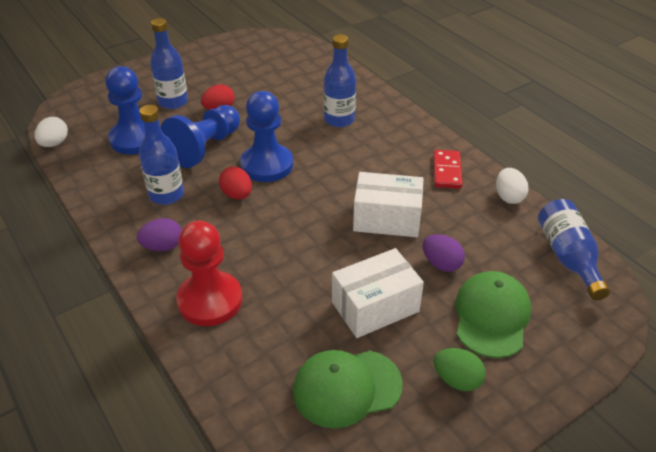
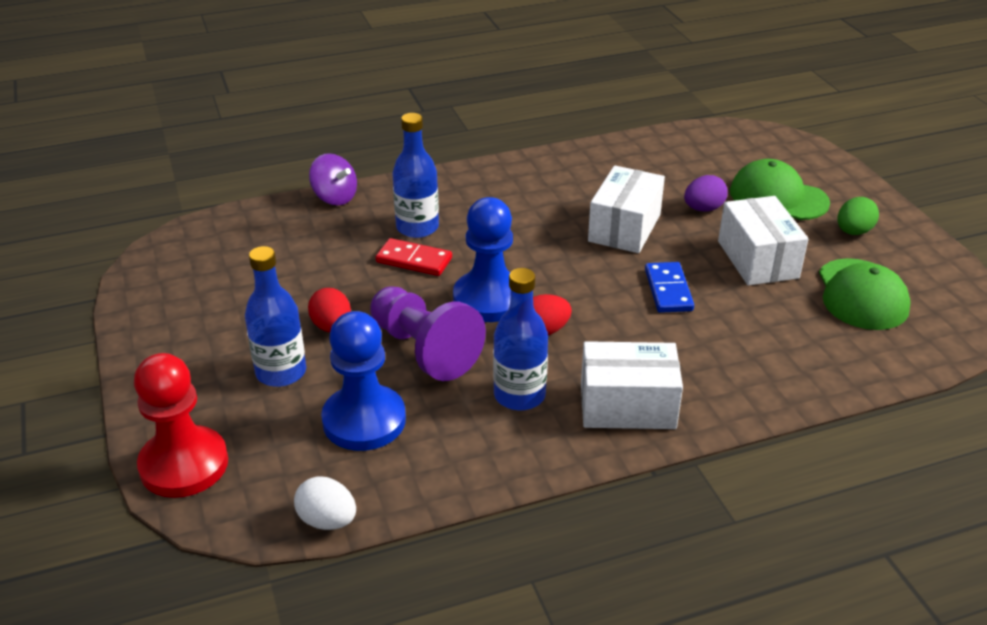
camera: 75 degrees left, 5 degrees down
purple egg [137,218,182,251] -> white box [581,341,683,429]
blue pawn [160,105,240,168] -> purple pawn [370,286,486,381]
red pawn [177,220,242,326] -> red pawn moved to [134,353,228,498]
red domino [434,150,462,189] -> red domino moved to [376,238,452,276]
white egg [496,168,529,204] -> none
blue bottle [538,199,610,300] -> none
none -> purple spinning top [309,153,357,205]
none -> blue domino [645,262,694,313]

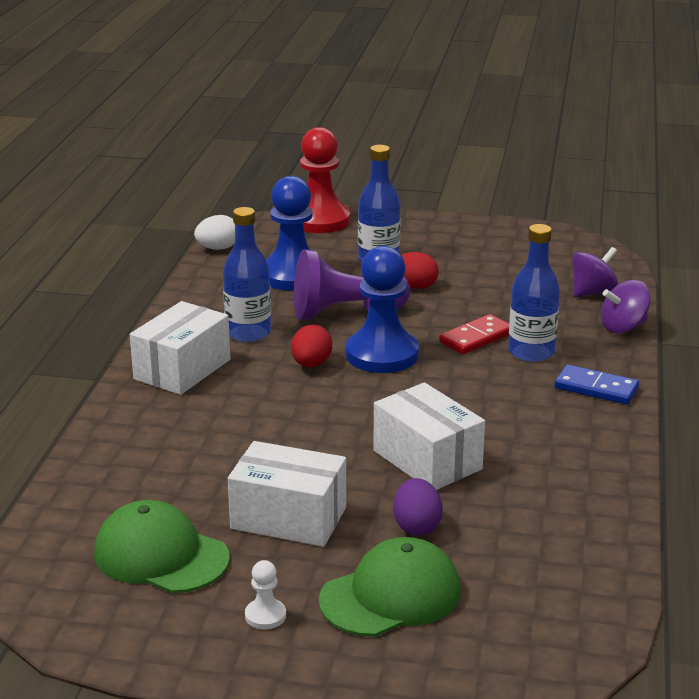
camera: 120 degrees right, 10 degrees down
blue domino [645,262,694,313] -> blue domino moved to [555,365,639,404]
green egg [837,197,879,235] -> white pawn [245,560,286,629]
none -> purple spinning top [572,247,618,297]

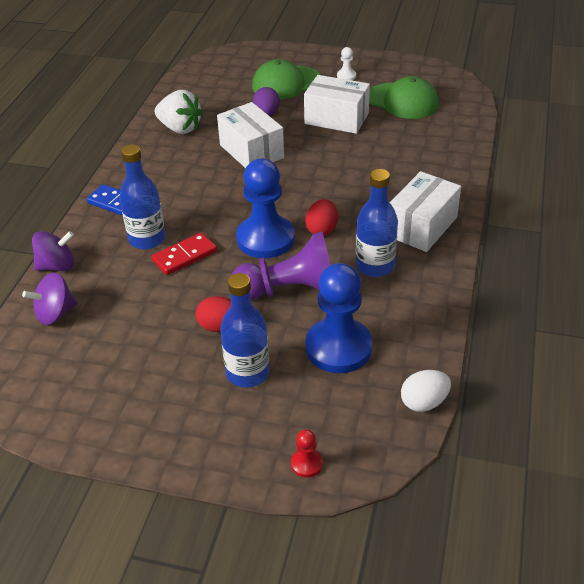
camera: 175 degrees left, 15 degrees up
red pawn [300,127,350,233] -> red pawn [291,429,323,478], size x0.42
none -> white strawberry [154,90,203,134]

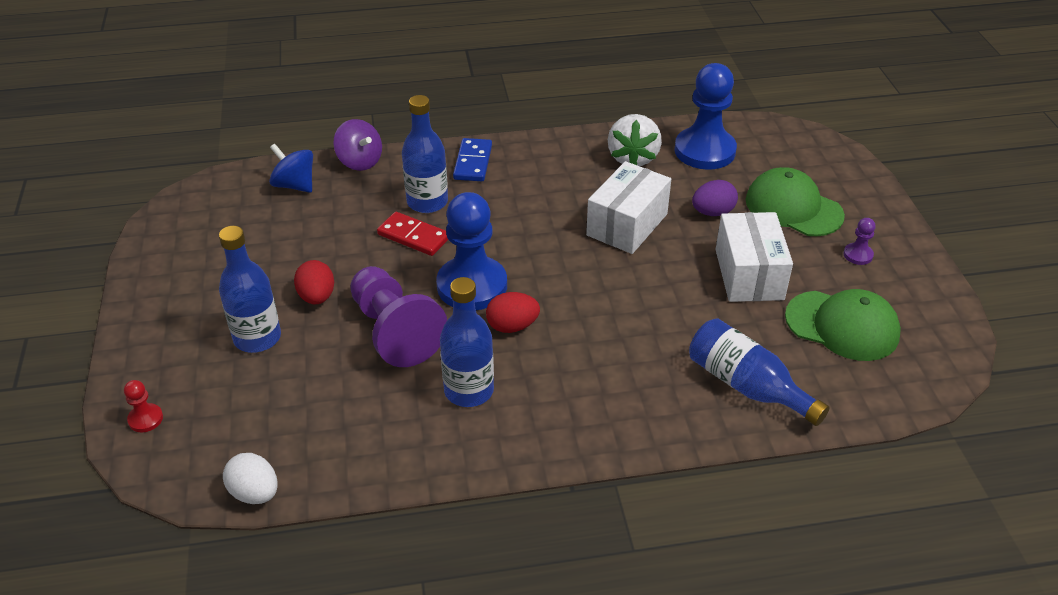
camera: 65 degrees right, 0 degrees up
purple spinning top [22,272,77,325] -> blue spinning top [269,144,313,193]
blue pawn [305,263,373,373] -> blue pawn moved to [674,63,737,170]
white pawn [337,47,356,80] -> purple pawn [844,218,876,265]
green cap [369,76,439,119] -> green cap turned 75 degrees counterclockwise [785,289,901,361]
white box [390,171,461,252] -> none
none -> blue bottle [689,318,830,426]

